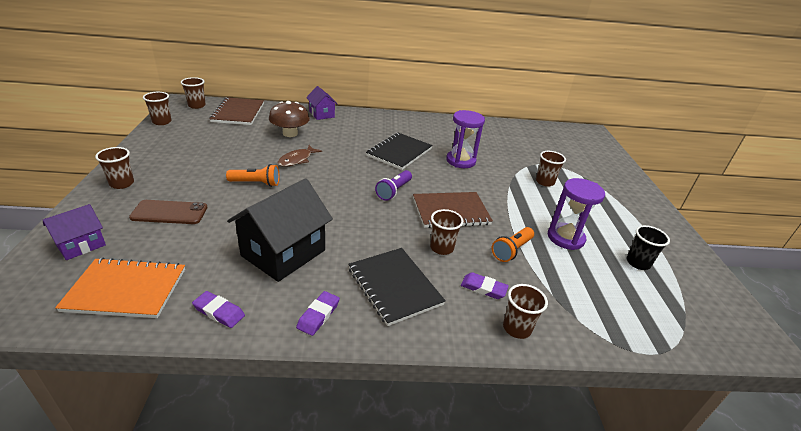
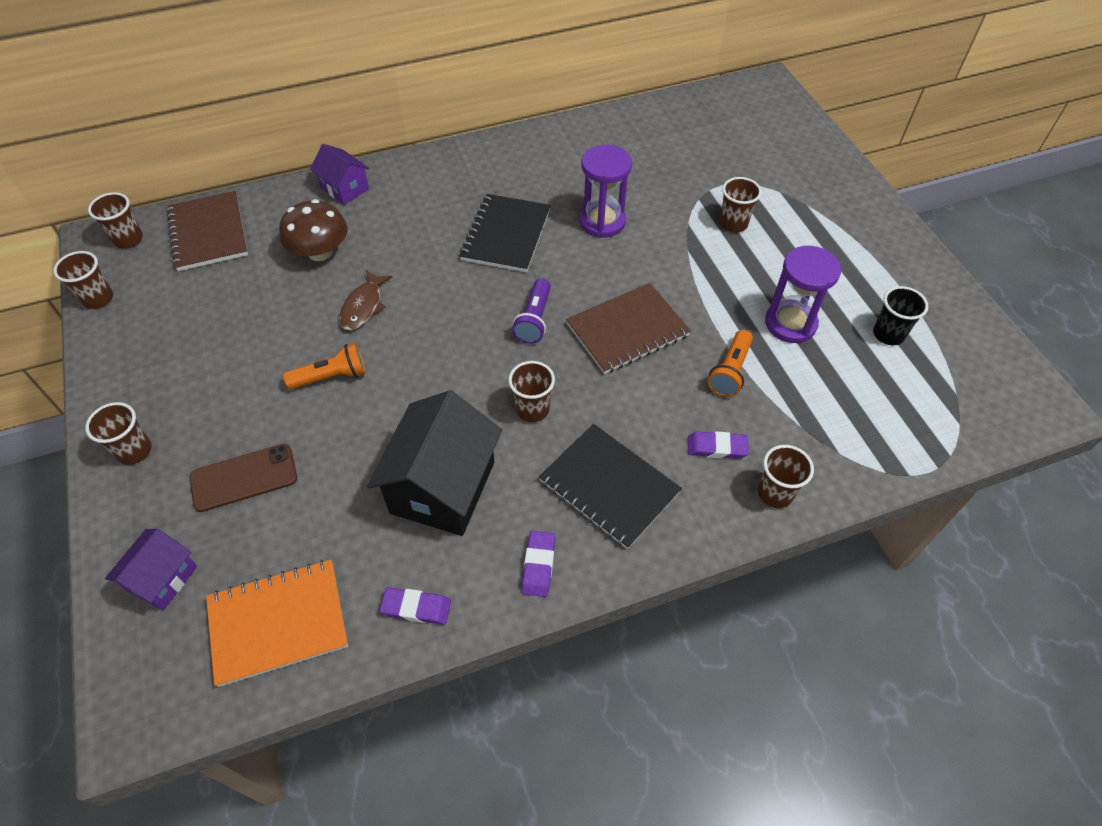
camera: 15 degrees left, 20 degrees up
brown cup [430,209,464,255] -> brown cup moved to [508,361,555,422]

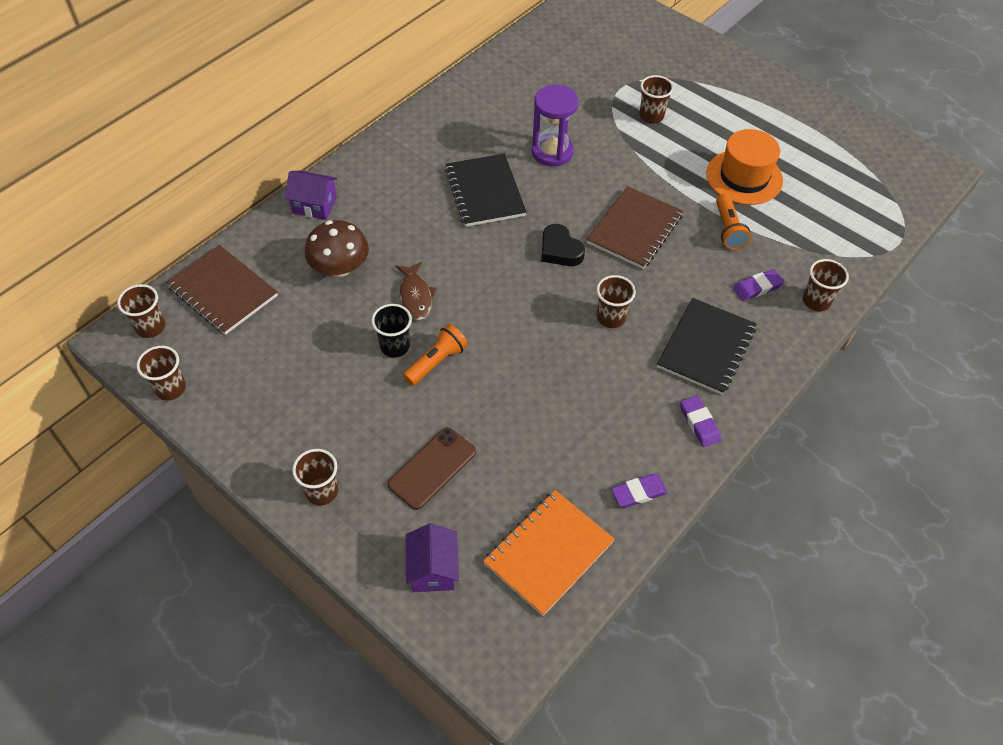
camera: 30 degrees left, 0 degrees up
black house [367,390,502,536] -> none
purple flashlight [512,278,551,344] -> black heart [541,224,585,266]
black notebook [539,424,682,549] -> black notebook turned 75 degrees counterclockwise [657,298,757,395]
purple hourglass [765,246,841,343] -> orange hat [706,129,783,205]
black cup [873,286,929,345] -> black cup moved to [371,304,412,358]

